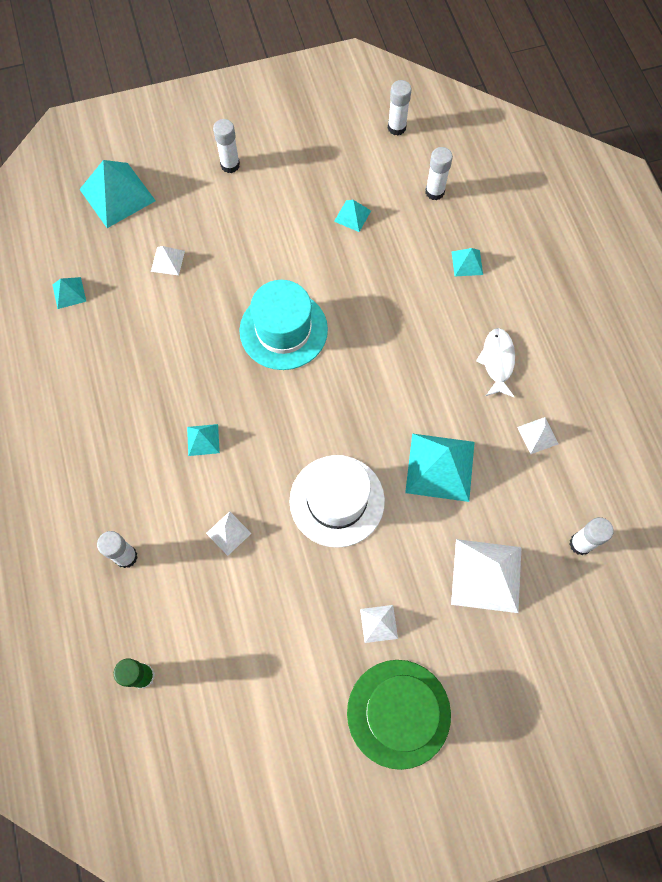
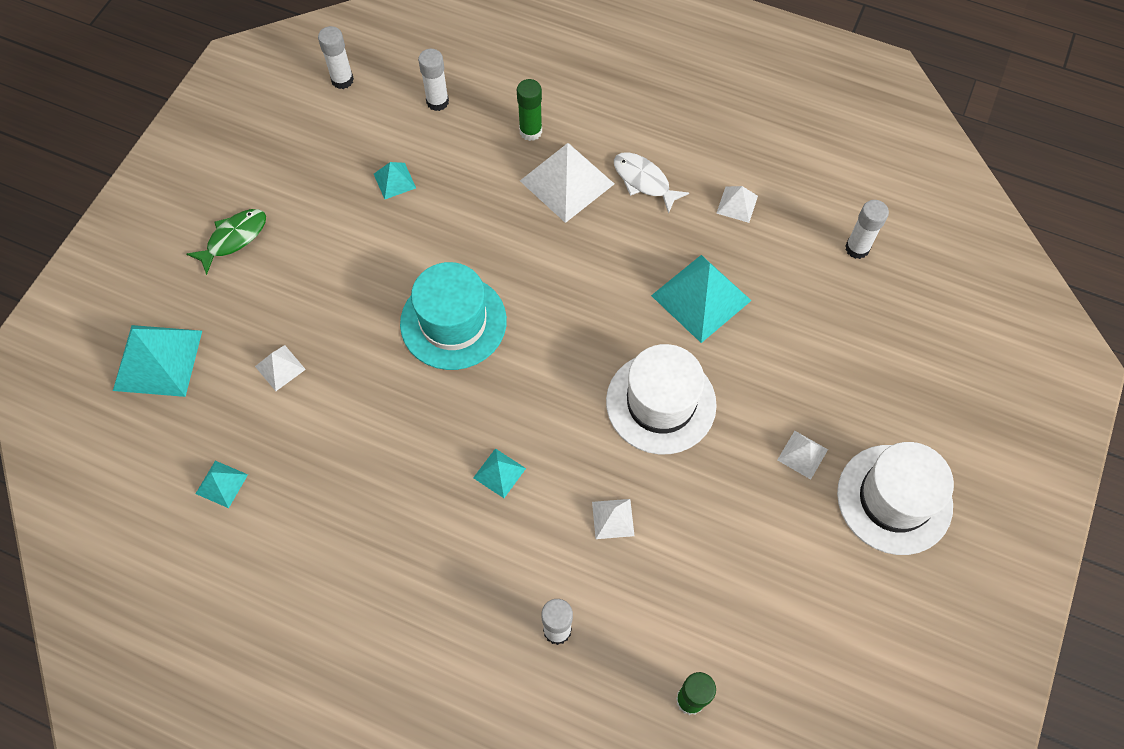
camera: 50 degrees left, 5 degrees down
white glue stick [213,119,240,173] -> green fish [187,209,266,275]
green hat [347,660,451,770] -> white hat [837,442,954,555]
white pyramid [451,539,522,613] -> white pyramid moved to [520,143,614,223]
turquoise pyramid [452,248,483,276] -> green glue stick [517,79,542,141]

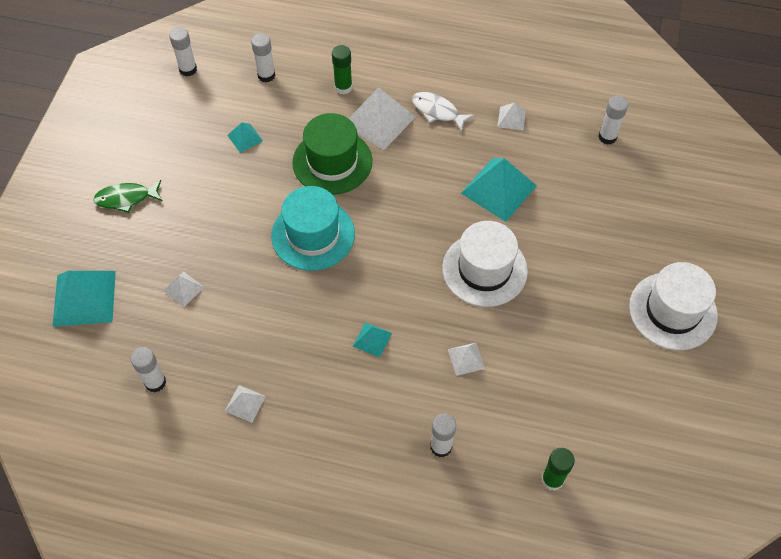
camera: 10 degrees left, 5 degrees down
green fish [187,209,266,275] -> green fish turned 135 degrees counterclockwise [93,180,162,213]
turquoise pyramid [196,461,248,508] -> white glue stick [130,347,166,392]
white pyramid [777,431,828,480] -> white pyramid moved to [225,385,266,423]
none -> green hat [292,113,372,195]

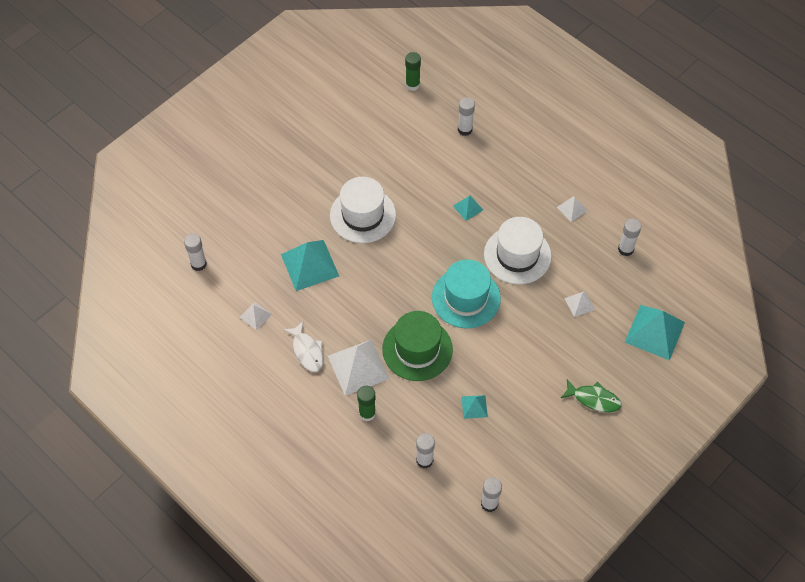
camera: 150 degrees left, 0 degrees up
white pyramid [448,343,485,376] -> none
white hat [629,262,718,350] -> white hat moved to [484,217,552,284]

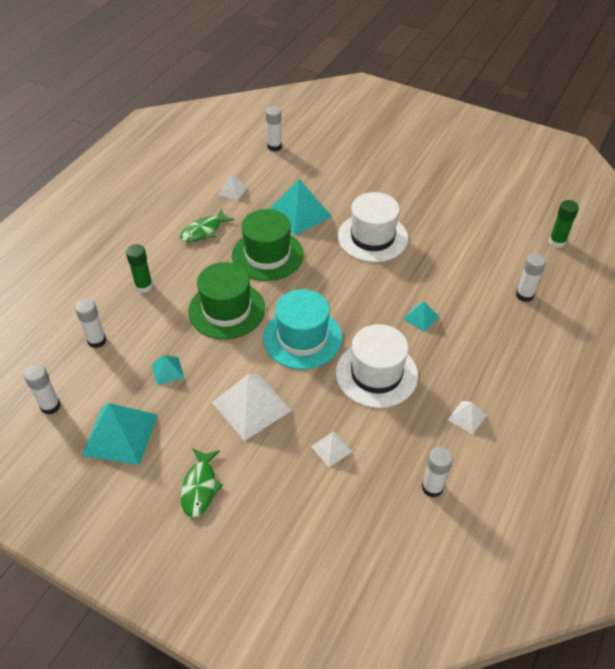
camera: 75 degrees right, 10 degrees down
white fish [283,321,323,372] -> green fish [180,209,235,242]
white pyramid [328,339,390,396] -> white pyramid moved to [212,374,292,441]
turquoise pyramid [624,305,685,361] -> turquoise pyramid moved to [82,403,157,465]
none -> green hat [232,209,304,281]

